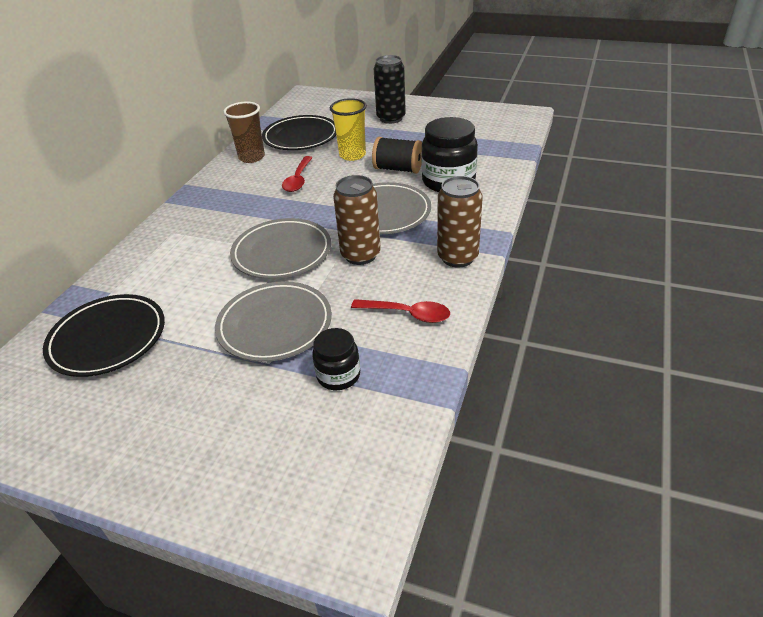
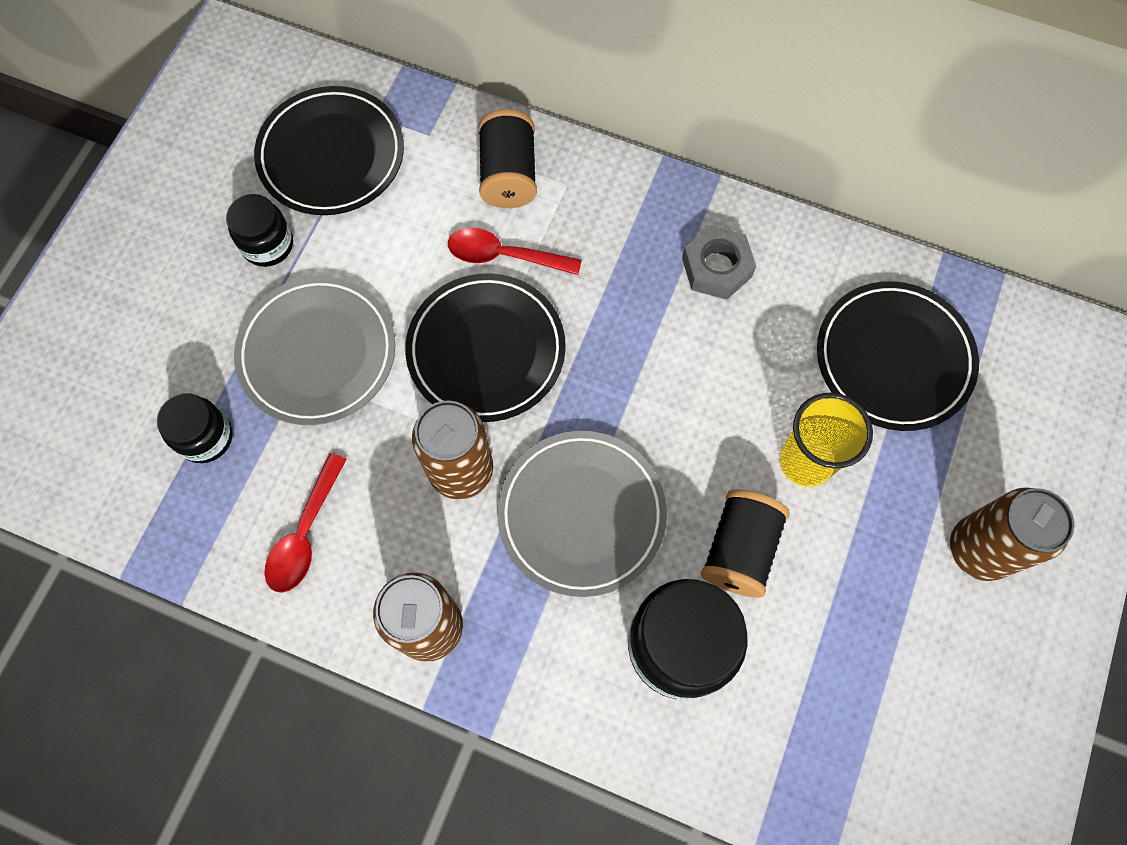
camera: 90 degrees right, 30 degrees up
brown cup [223,102,265,163] -> none
grey plate [230,218,331,279] -> black plate [405,273,566,422]
red spoon [282,156,312,192] -> red spoon moved to [448,228,582,275]
black can [374,55,406,124] -> brown can [950,487,1074,581]
none -> black jar [226,194,293,267]
none -> black spool [478,109,537,208]
none -> grey nut [682,225,756,300]

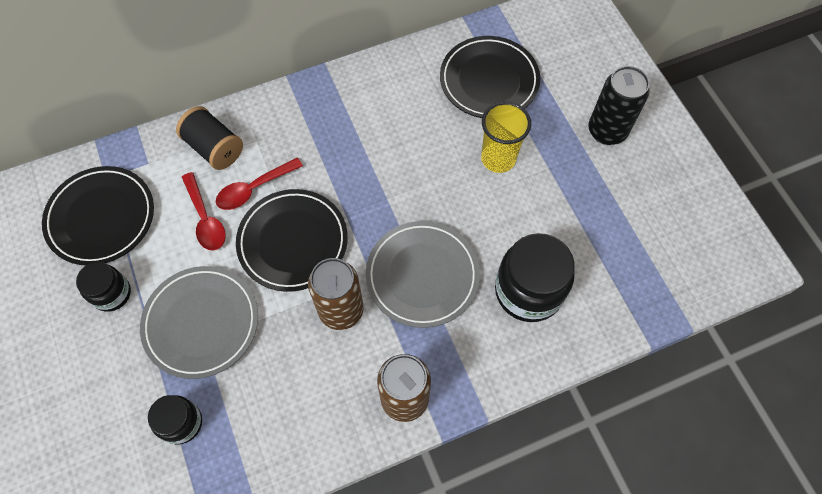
camera: 45 degrees left, 5 degrees down
red spoon [264,453,347,593] -> red spoon moved to [182,172,226,251]
grey nut [682,225,756,300] -> none
black spool [701,489,790,598] -> none
brown can [950,487,1074,581] -> black can [588,66,650,145]

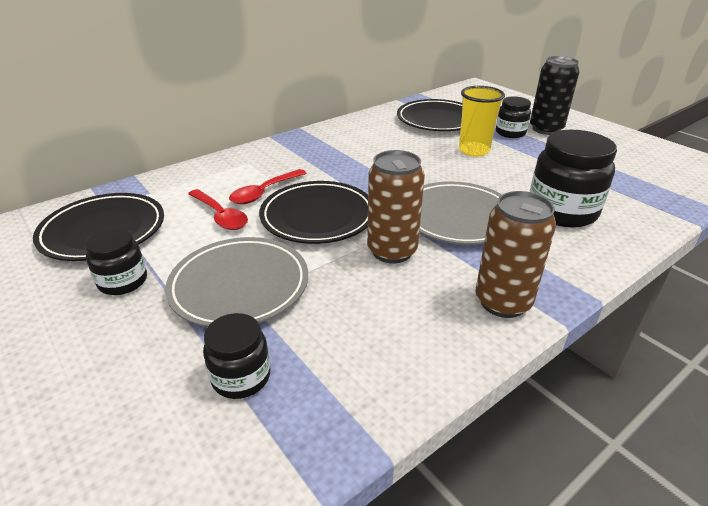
camera: 15 degrees left, 30 degrees down
black spool [176,106,243,170] -> none
none -> black jar [496,96,531,138]

